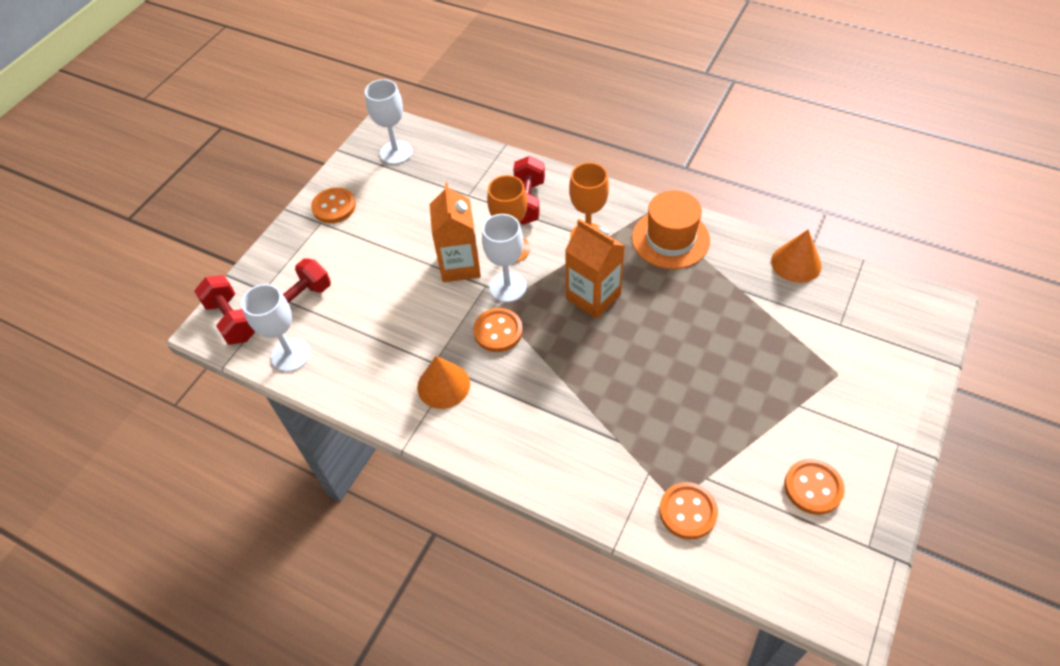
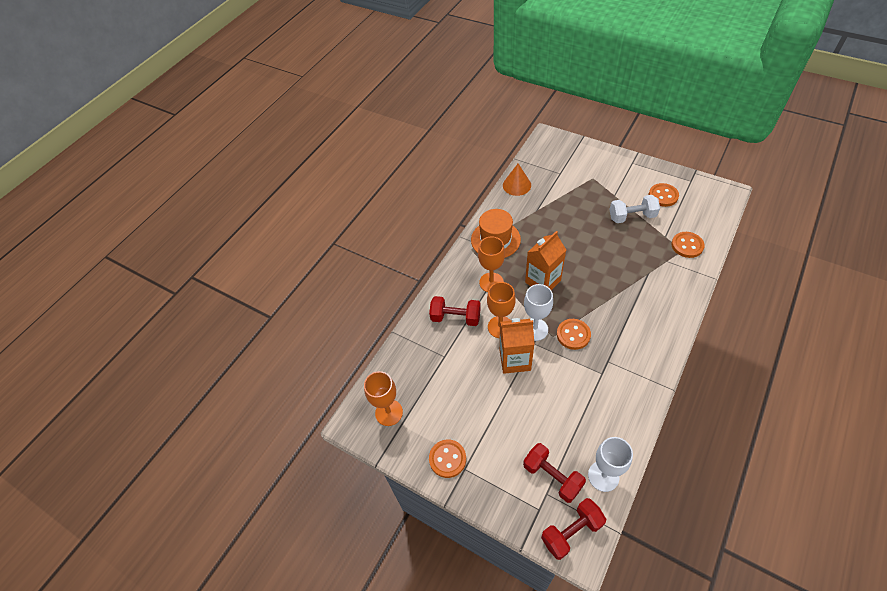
camera: 85 degrees left, 0 degrees up
white goblet [365,79,412,164] -> orange goblet [364,371,403,426]
orange cone [417,356,470,409] -> none
none -> white dumbbell [609,195,660,223]

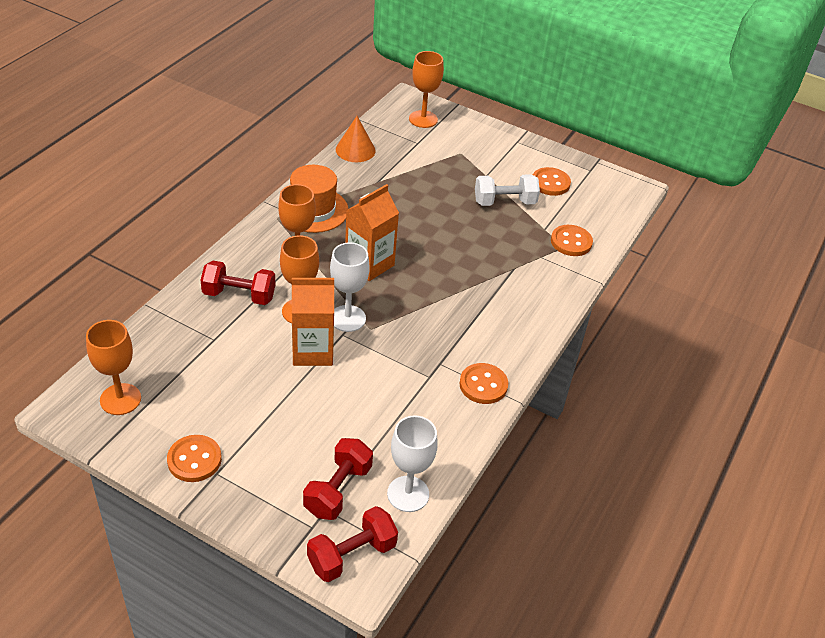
camera: 10 degrees left, 10 degrees down
red dumbbell [523,443,586,503] -> red dumbbell turned 75 degrees clockwise [303,438,373,520]
orange button [557,319,591,350] -> orange button moved to [459,363,508,404]
none -> orange goblet [409,51,444,128]

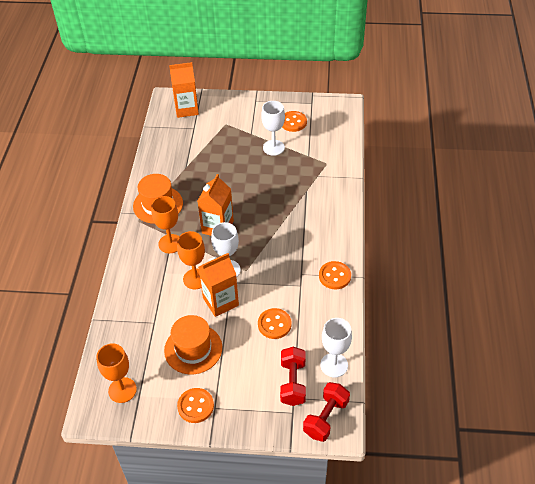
camera: 20 degrees left, 5 degrees up
red dumbbell [201,261,275,305] -> none
orange cone [336,116,376,162] -> none
orange goblet [409,51,444,128] -> orange carton [169,62,199,118]
white dumbbell [475,174,540,206] -> white goblet [261,101,285,156]
orange button [551,225,593,256] -> orange button moved to [258,308,291,339]
none -> orange hat [164,315,222,374]

